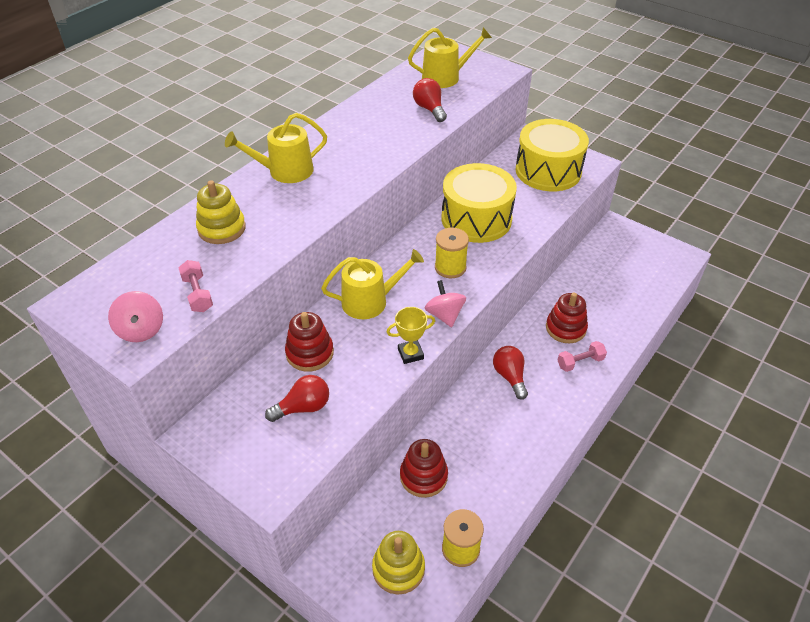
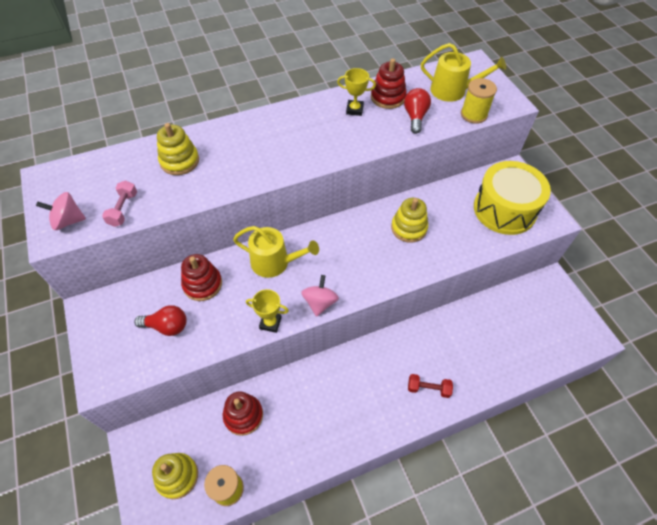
camera: 30 degrees right, 10 degrees up
pink spinning top [108,291,163,342] -> pink spinning top turned 75 degrees clockwise [36,192,86,230]
yellow watering can [225,113,327,183] -> none
yellow spool [435,228,469,278] -> yellow spool moved to [461,78,497,124]
yellow drum [442,163,517,243] -> yellow stacking toy [391,198,428,243]
red light bulb [493,346,528,400] -> none
red stacking toy [546,293,588,343] -> red stacking toy moved to [371,58,407,109]
pink dumbbell [558,341,607,372] -> red dumbbell [408,374,453,398]
none -> yellow trophy [337,68,376,116]

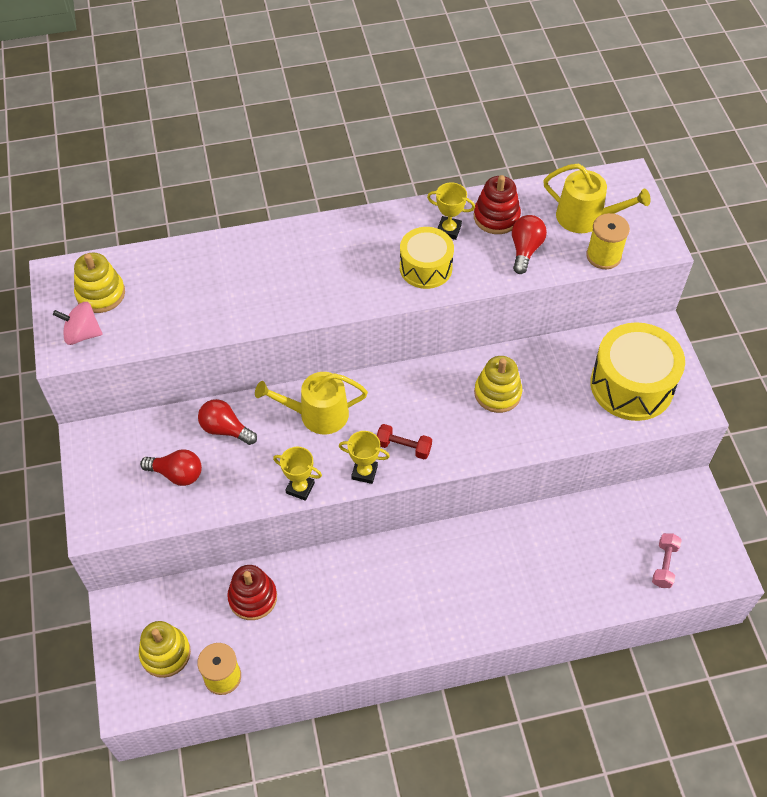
camera: 10 degrees right, 0 degrees up
pink dumbbell [102,180,137,227] -> pink dumbbell moved to [652,533,682,588]
yellow stacking toy [157,123,199,175] -> yellow stacking toy moved to [74,253,125,313]
red stacking toy [181,254,222,301] -> red light bulb [198,399,257,445]
yellow watering can [233,226,319,278] -> yellow watering can turned 150 degrees clockwise [255,372,368,434]
pink spinning top [301,275,339,317] -> yellow trophy [339,431,390,484]
red dumbbell [408,374,453,398] -> red dumbbell moved to [377,424,432,459]
none -> yellow drum [400,227,454,289]

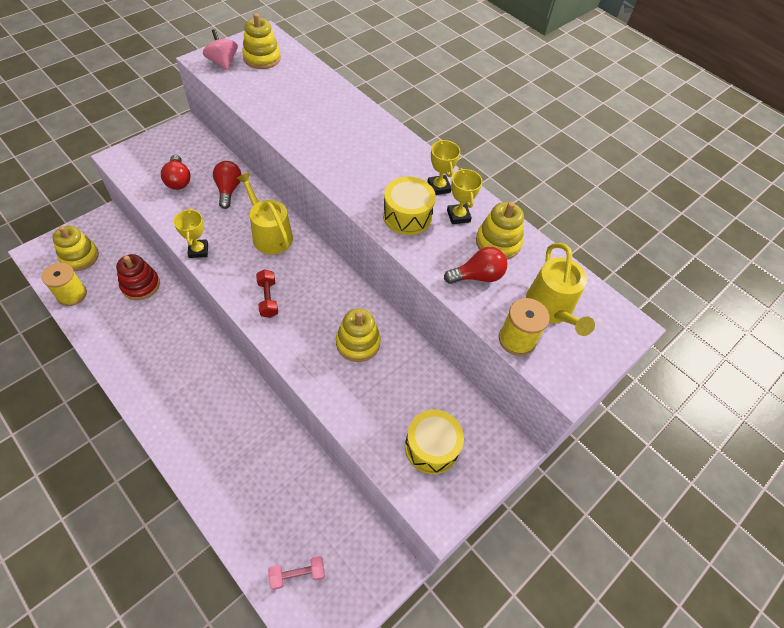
camera: 55 degrees right, 0 degrees up
yellow trophy [339,431,390,484] -> yellow trophy moved to [427,140,460,195]
red stacking toy [474,175,521,234] -> yellow stacking toy [476,202,524,260]
yellow drum [590,322,685,421] -> yellow drum [405,410,464,474], size x0.63

